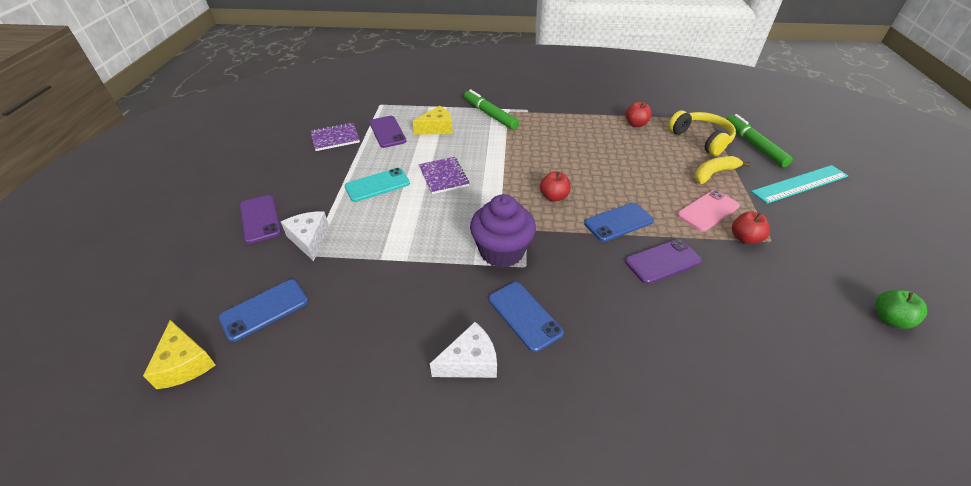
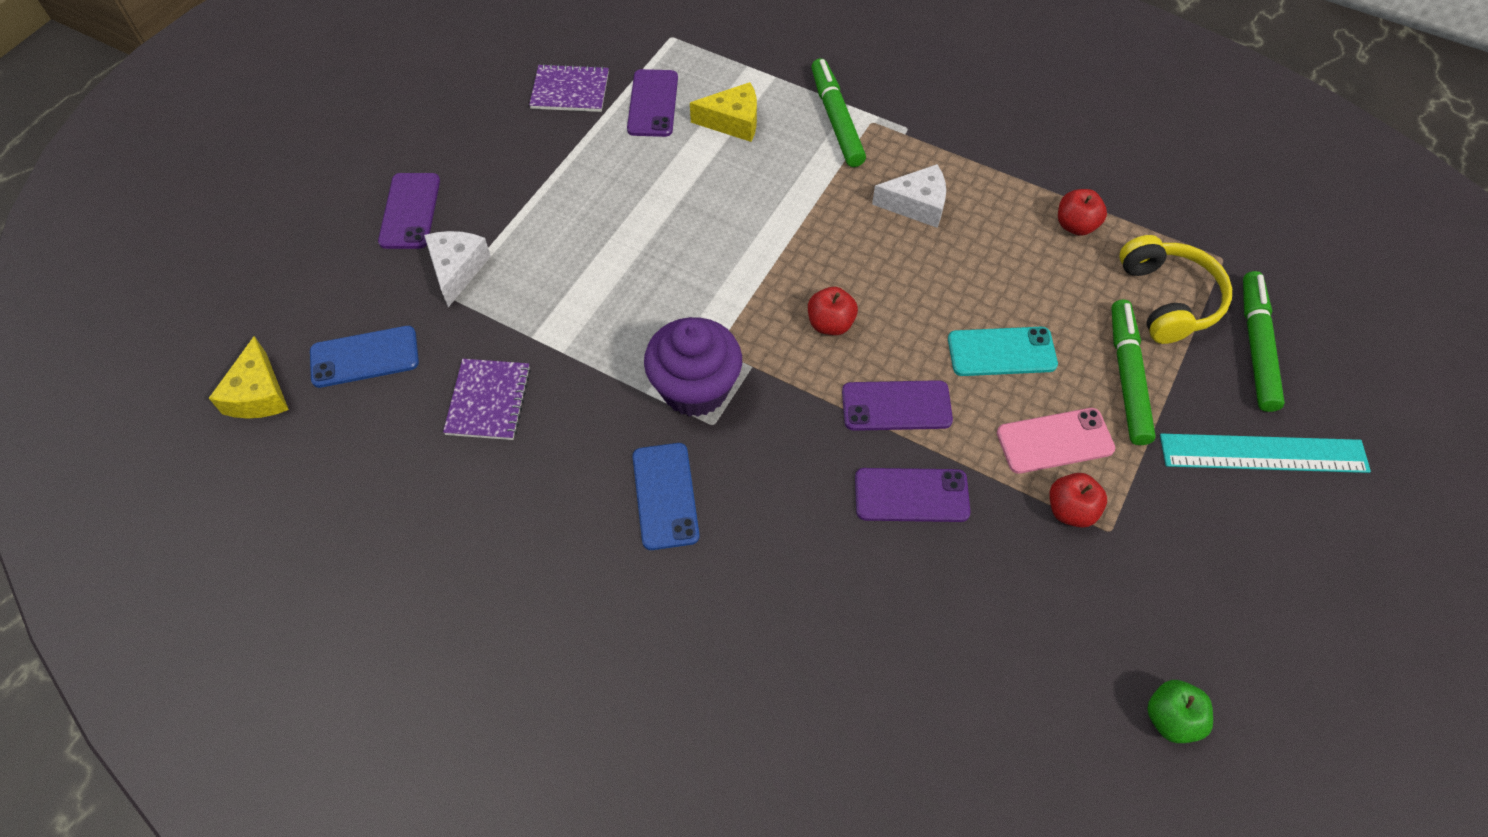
camera: 25 degrees right, 15 degrees up
turquoise phone [344,168,410,202] -> turquoise phone moved to [948,327,1058,376]
purple notebook [419,157,469,194] -> purple notebook moved to [443,359,531,440]
white cheese [430,322,497,378] -> white cheese moved to [872,164,946,228]
blue phone [584,202,654,242] -> purple phone [842,380,953,431]
yellow banana [694,156,751,184] -> green marker [1111,300,1156,445]

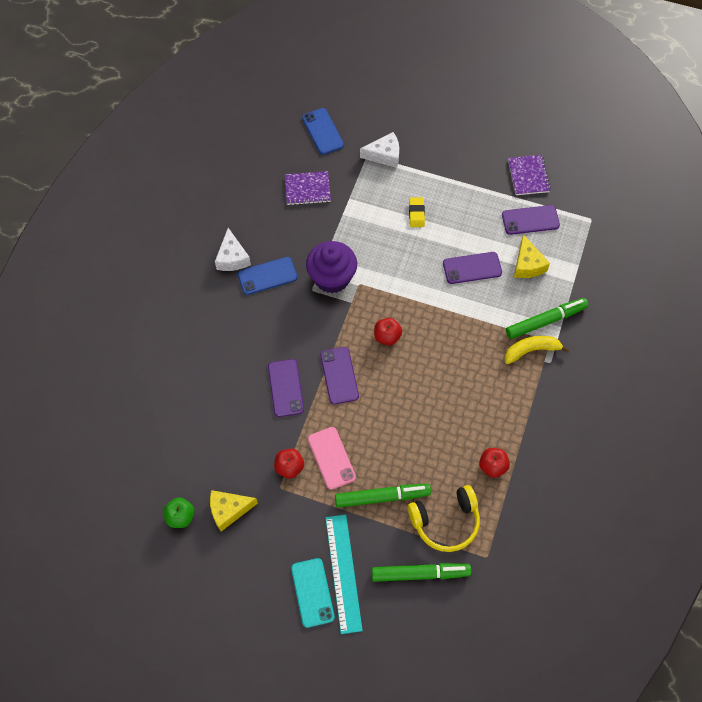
camera: 80 degrees right, 5 degrees up
yellow cheese [209,336,289,419] -> yellow cheese moved to [210,490,258,531]
purple phone [378,173,440,249] -> purple phone moved to [443,252,502,284]
white cheese [872,164,946,228] -> white cheese moved to [215,228,251,271]
turquoise phone [948,327,1058,376] -> turquoise phone moved to [291,558,335,628]
none -> yellow eraser [409,197,425,227]
none -> yellow banana [505,336,570,364]

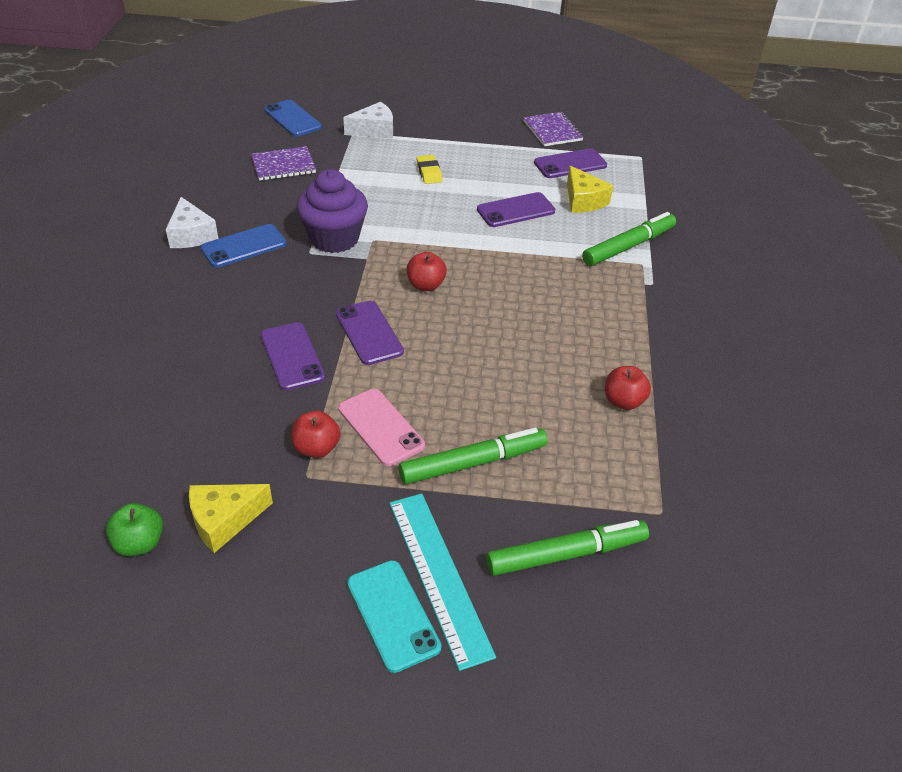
camera: 15 degrees left, 20 degrees down
yellow headphones [408,485,480,552] -> none
yellow banana [505,336,570,364] -> none

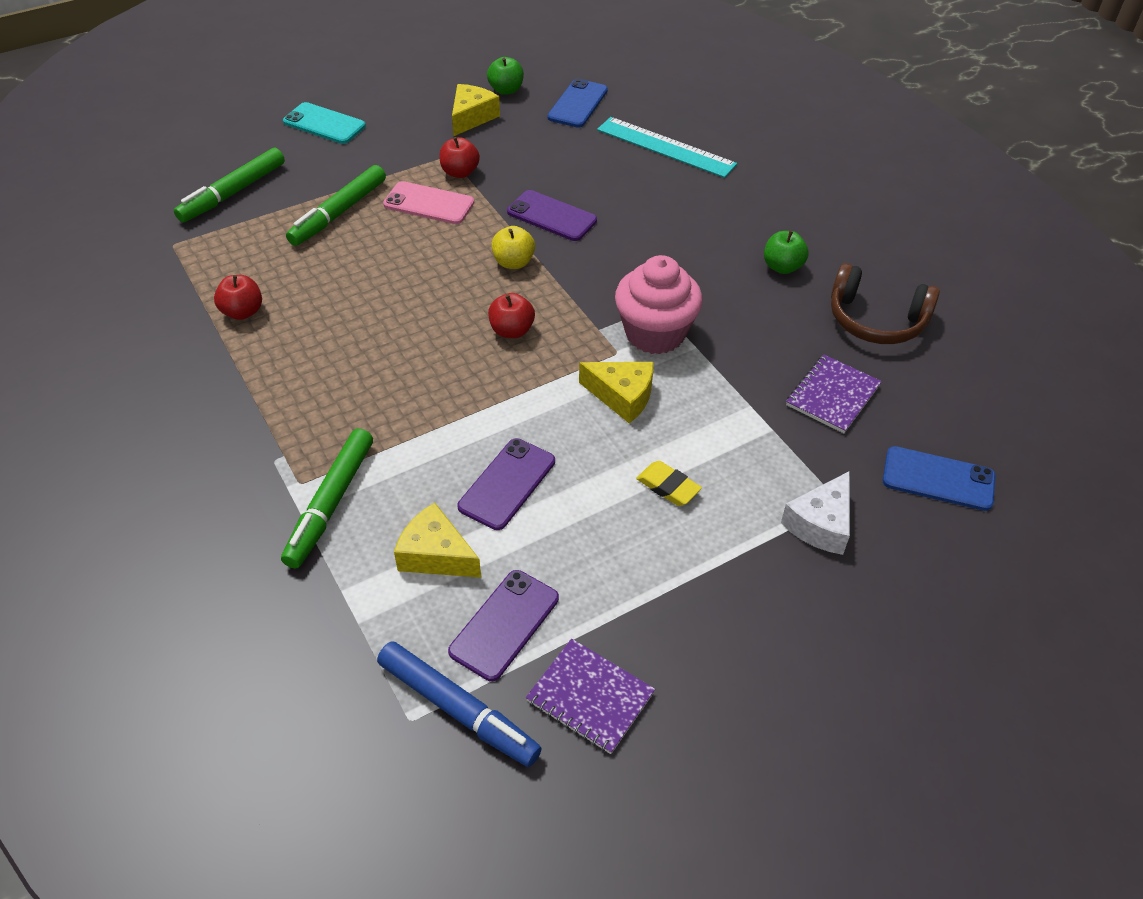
camera: 145 degrees right, 5 degrees up
white cheese [166,197,219,248] -> green apple [764,231,808,274]
blue phone [201,224,287,268] -> blue phone moved to [547,79,608,128]
purple cupcake [296,169,368,253] -> pink cupcake [615,255,702,354]
purple phone [336,301,404,365] -> yellow apple [491,226,535,269]
turquoise ruler [389,493,496,671] -> turquoise ruler moved to [597,117,737,178]
none -> blue marker [377,641,542,767]
none -> yellow cheese [579,362,653,423]
none -> brown headphones [831,263,940,344]

